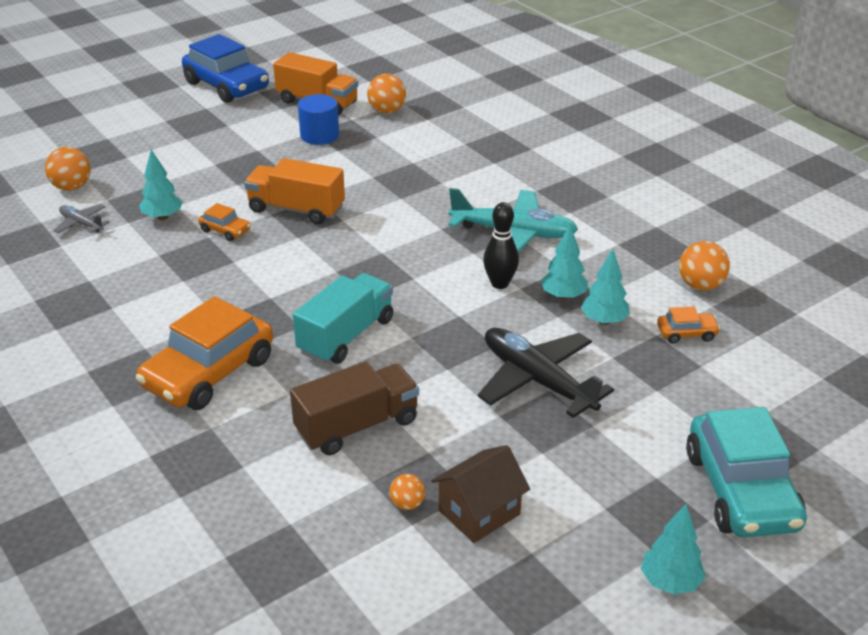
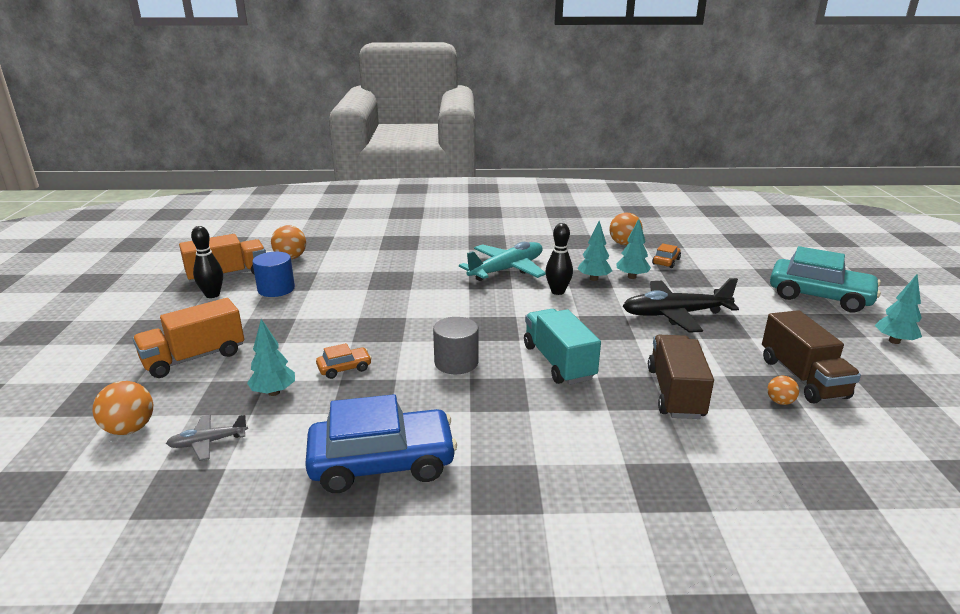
camera: 55 degrees left, 10 degrees down
orange car [136,296,273,410] -> none
blue car [182,34,269,103] -> blue car moved to [305,394,457,493]
orange truck [244,158,345,224] -> orange truck moved to [133,298,244,378]
brown house [431,445,530,543] -> brown truck [762,310,861,403]
none -> black bowling pin [191,226,223,298]
none -> grey cylinder [433,317,479,374]

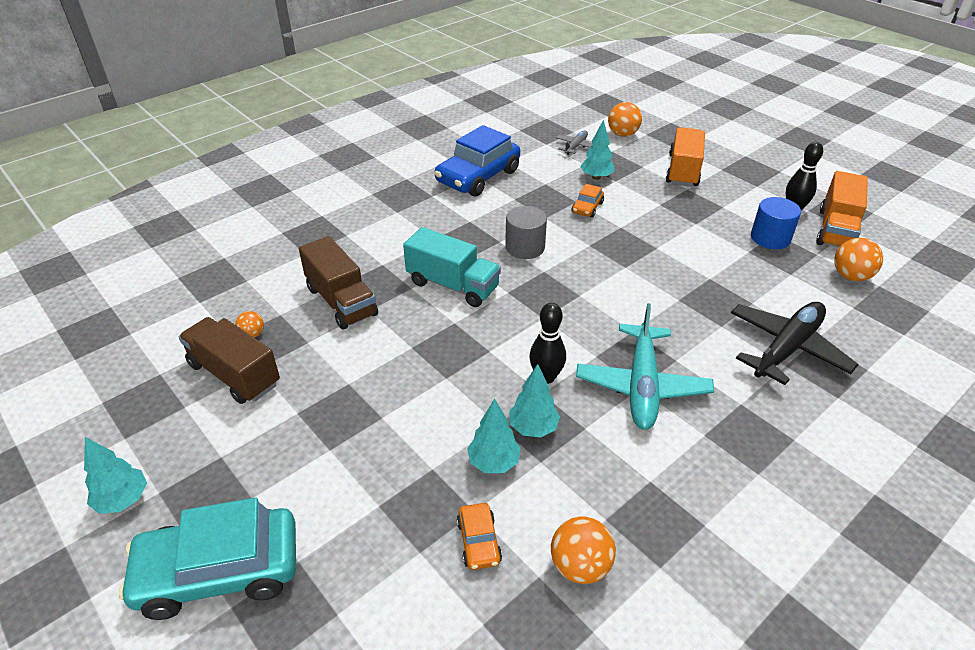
camera: 140 degrees right, 15 degrees up
black plane [623,278,739,333] -> black plane moved to [731,302,859,385]

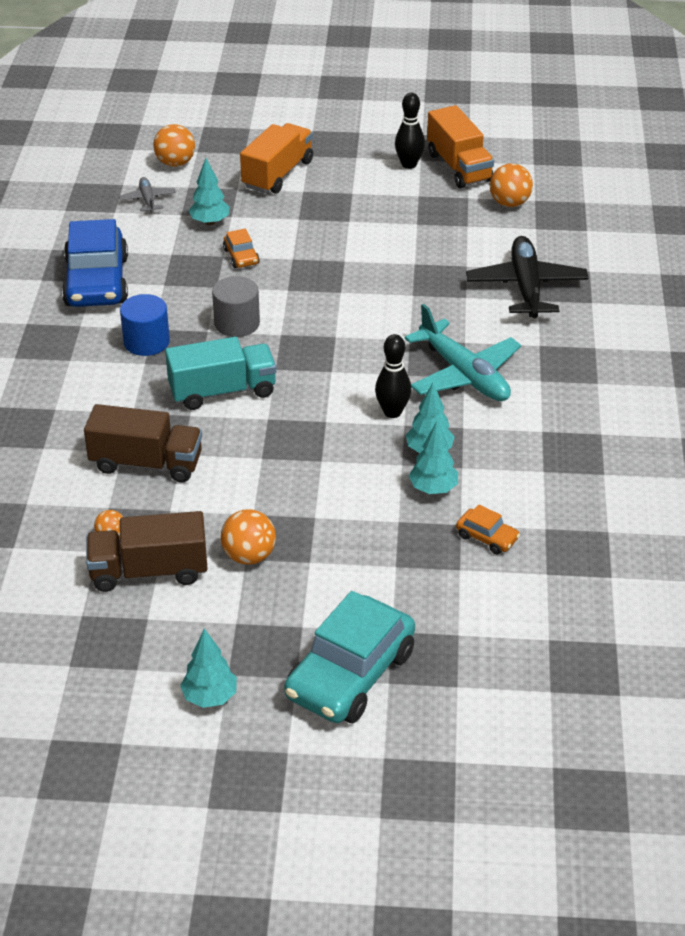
camera: 45 degrees left, 0 degrees up
orange ball [551,517,616,584] -> orange ball moved to [221,509,276,565]
orange truck [666,127,705,187] -> orange truck turned 60 degrees clockwise [240,123,313,194]
blue cylinder [751,197,801,249] -> blue cylinder moved to [120,294,170,356]

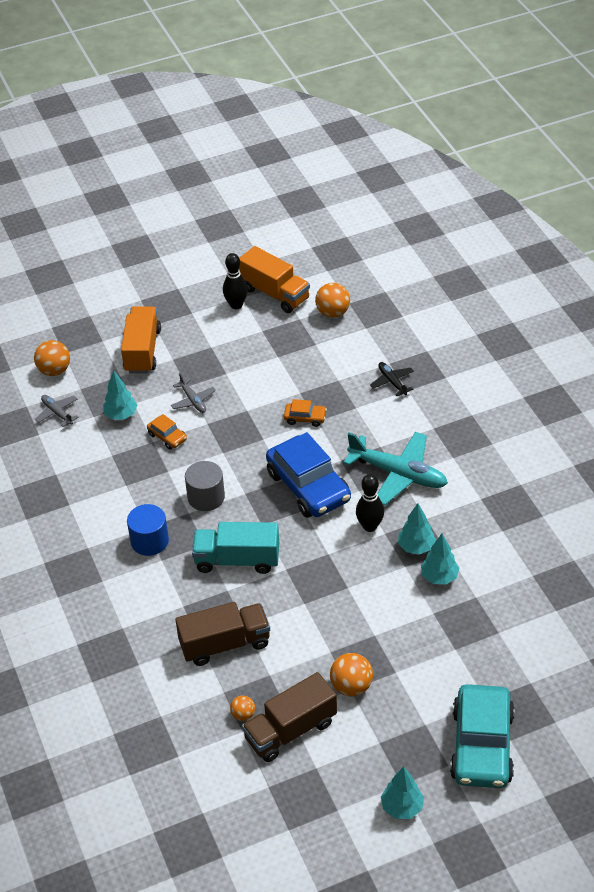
camera: 25 degrees left, 5 degrees up
blue car [62,219,128,307] -> blue car moved to [266,432,351,518]
turquoise truck [165,337,277,410] -> turquoise truck turned 135 degrees counterclockwise [192,522,279,574]
orange car [456,504,520,554] -> orange car moved to [284,399,327,427]
black plane [466,236,588,318] -> black plane [370,362,414,396], size x0.50
none -> grey plane [171,373,216,413]

